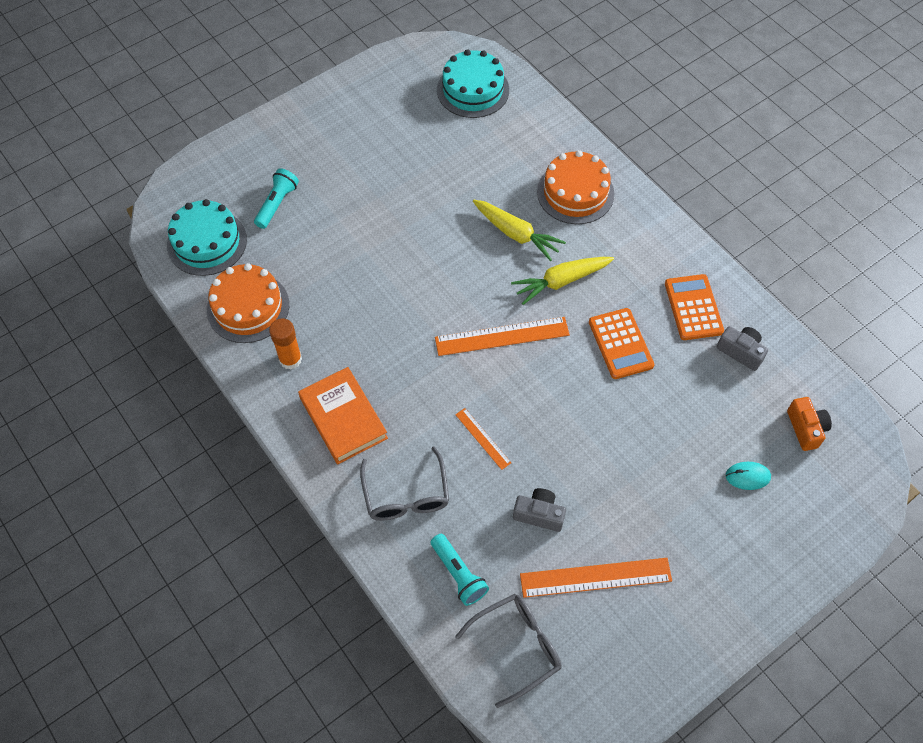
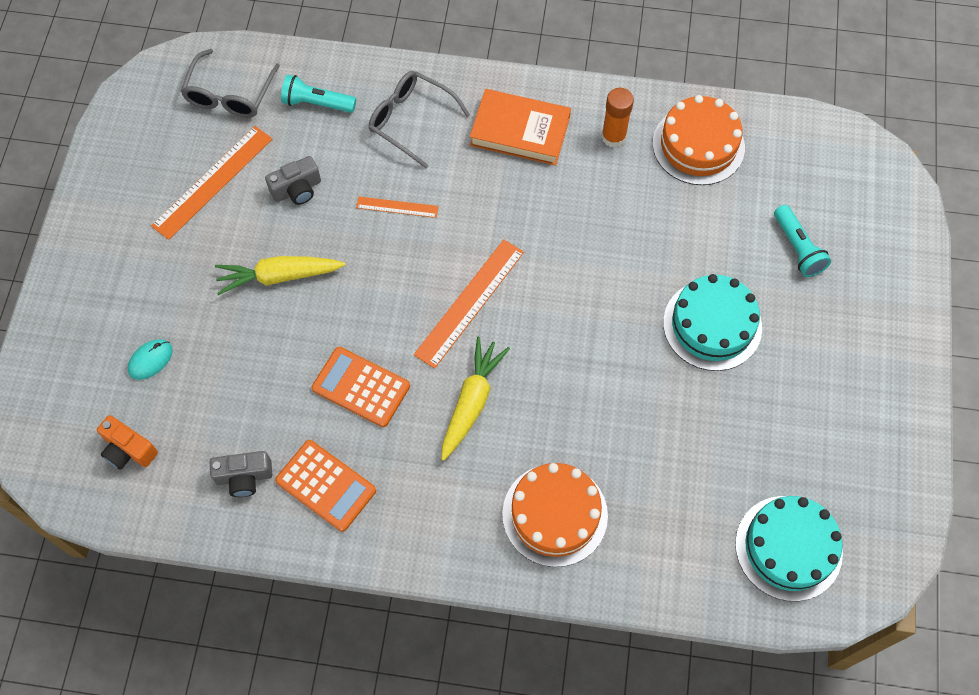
camera: 135 degrees right, 5 degrees up
turquoise cake [167,199,247,276] -> turquoise cake moved to [663,274,762,371]
yellow carrot [473,200,566,261] -> yellow carrot moved to [215,256,345,295]

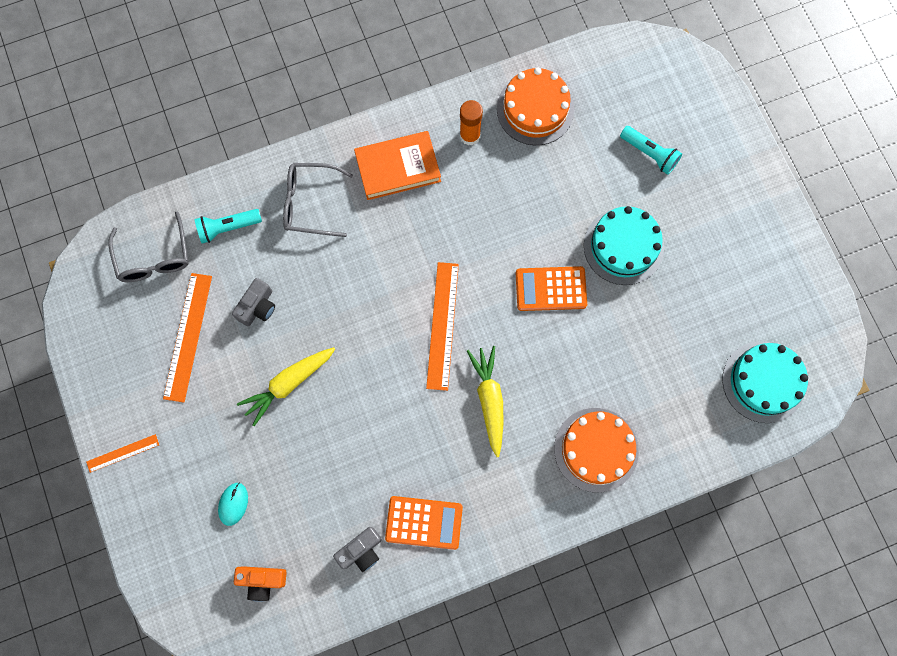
camera: 30 degrees left, 10 degrees up
orange calculator [312,347,410,427] -> orange calculator moved to [516,266,587,311]
orange ruler [356,197,439,218] -> orange ruler moved to [86,434,159,473]

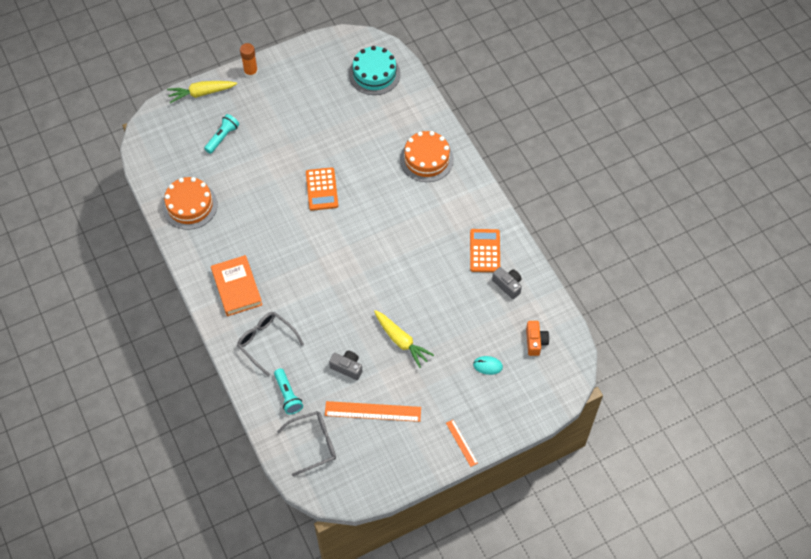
camera: 95 degrees left, 15 degrees down
grey glasses [283,163,353,237] -> grey glasses turned 135 degrees clockwise [237,312,304,376]
orange ruler [426,262,459,391] -> none
orange glue stick [460,100,483,145] -> orange glue stick moved to [240,43,258,78]
yellow carrot [467,346,503,457] -> yellow carrot moved to [167,81,237,103]
turquoise cake [584,206,664,285] -> none

